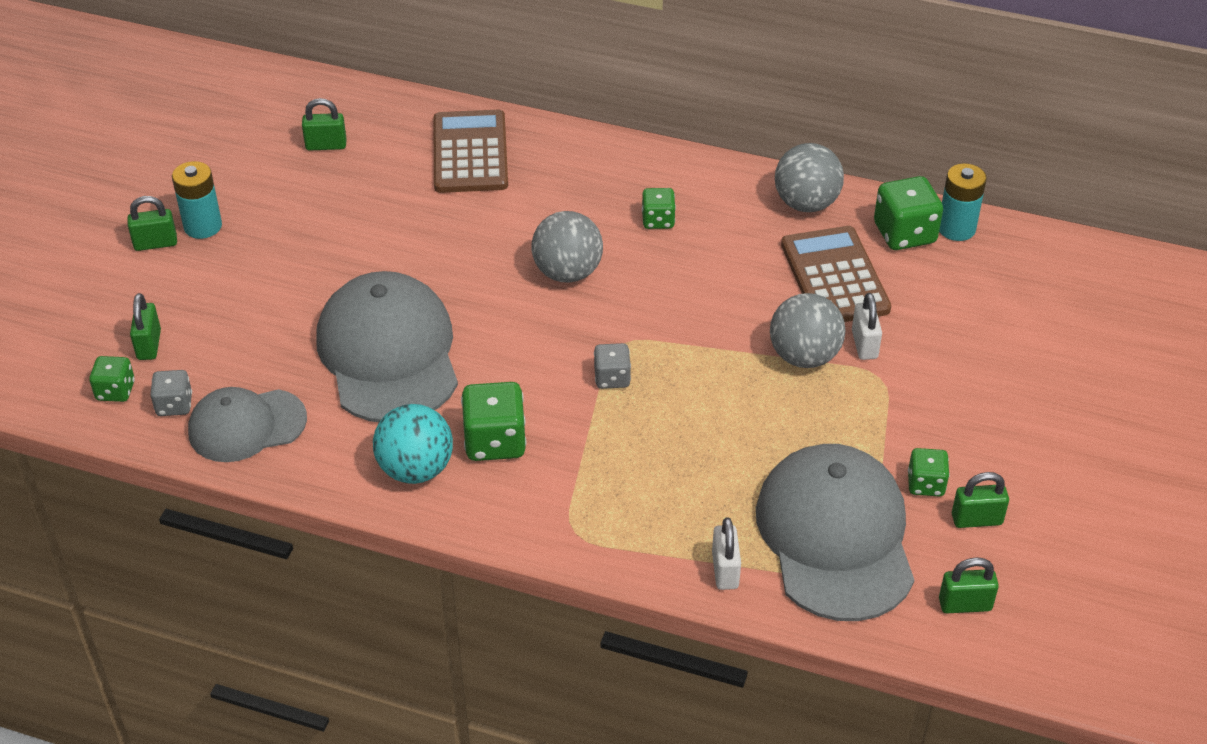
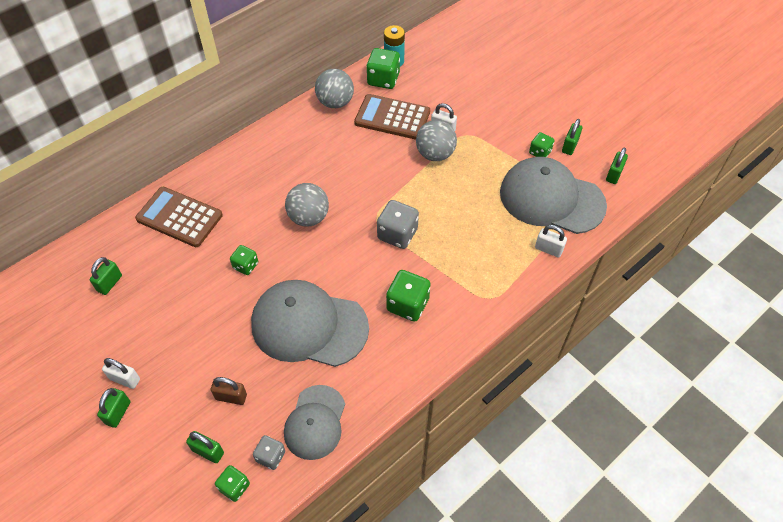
camera: 60 degrees left, 10 degrees up
turquoise battery [172,161,222,239] -> white padlock [102,358,140,389]
turquoise ball [373,404,453,484] -> none
grey dice [594,343,631,389] -> grey dice [377,200,419,249], size x1.66
green dice [642,188,676,229] -> green dice moved to [230,245,258,275]
none -> brown padlock [211,377,247,405]

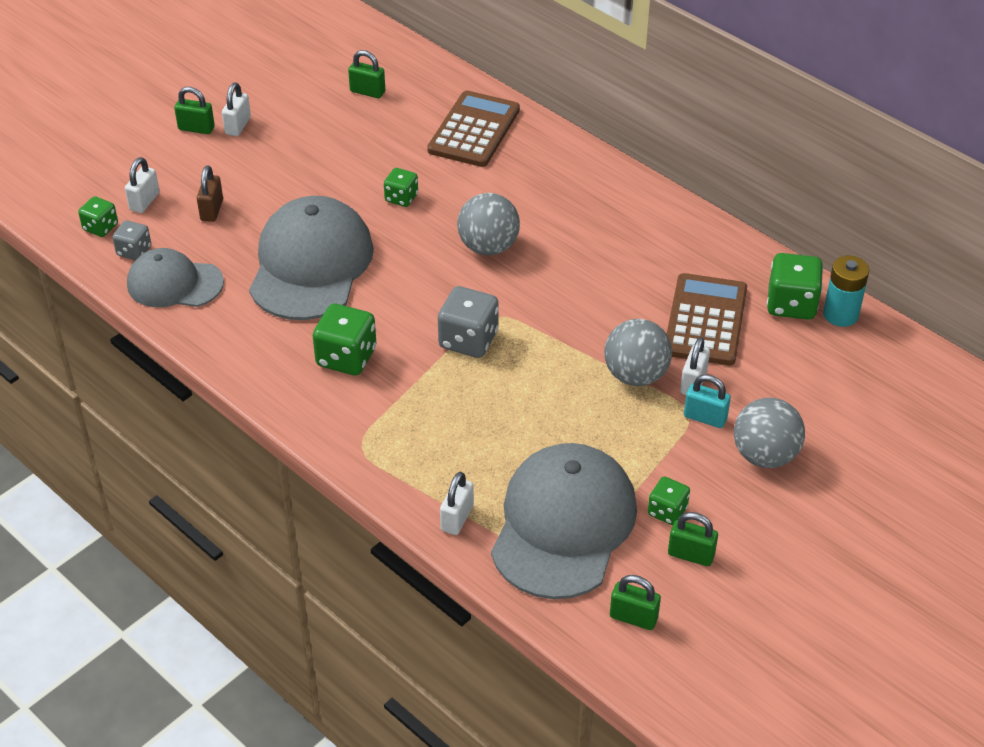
camera: 85 degrees right, 10 degrees down
green padlock [186,431,224,463] -> white padlock [125,157,159,213]
grey ball [315,69,354,108] -> grey ball moved to [734,398,805,468]
none -> turquoise padlock [684,374,731,428]

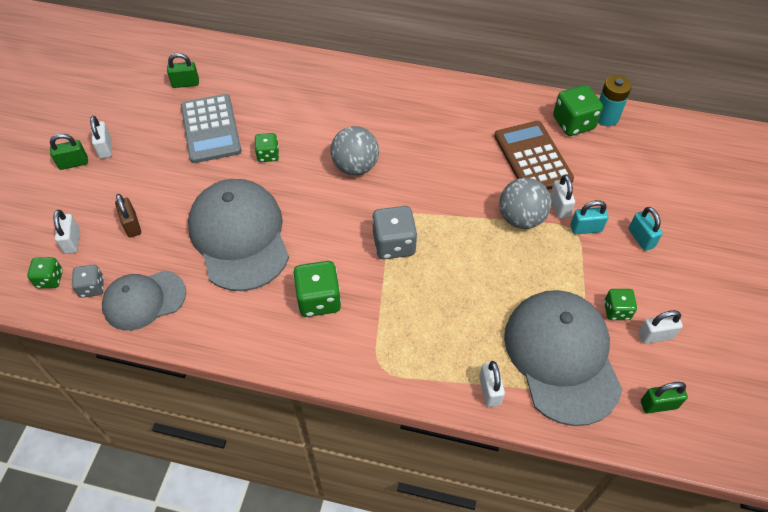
camera: 30 degrees left, 10 degrees up
brown calculator [427,91,520,167] -> none
green padlock [668,512,718,566] -> white padlock [638,310,683,344]
grey ball [734,398,805,468] -> turquoise padlock [629,207,663,251]
none -> grey calculator [181,94,242,163]

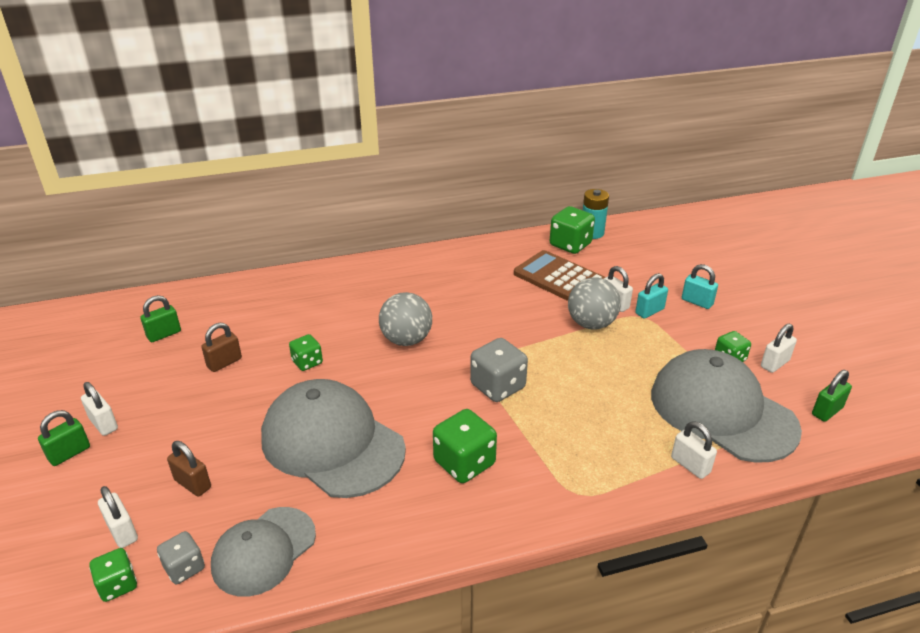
camera: 30 degrees left, 20 degrees down
grey calculator [181,94,242,163] -> brown padlock [202,323,242,372]

